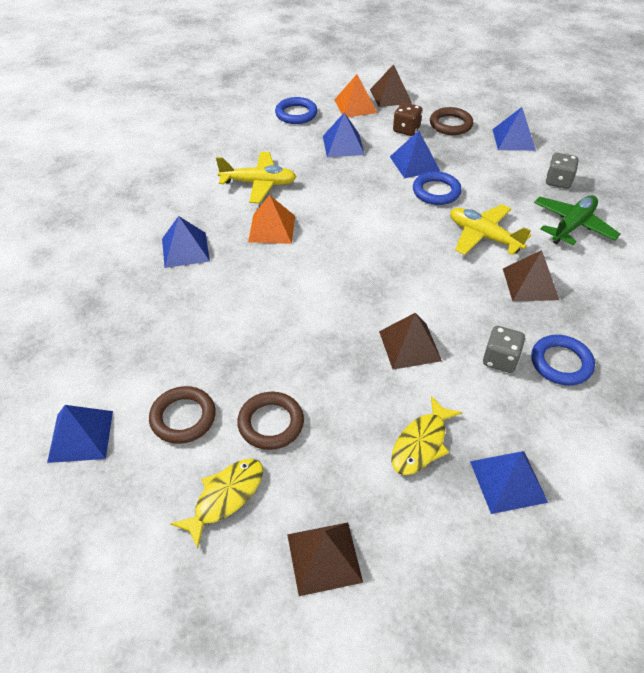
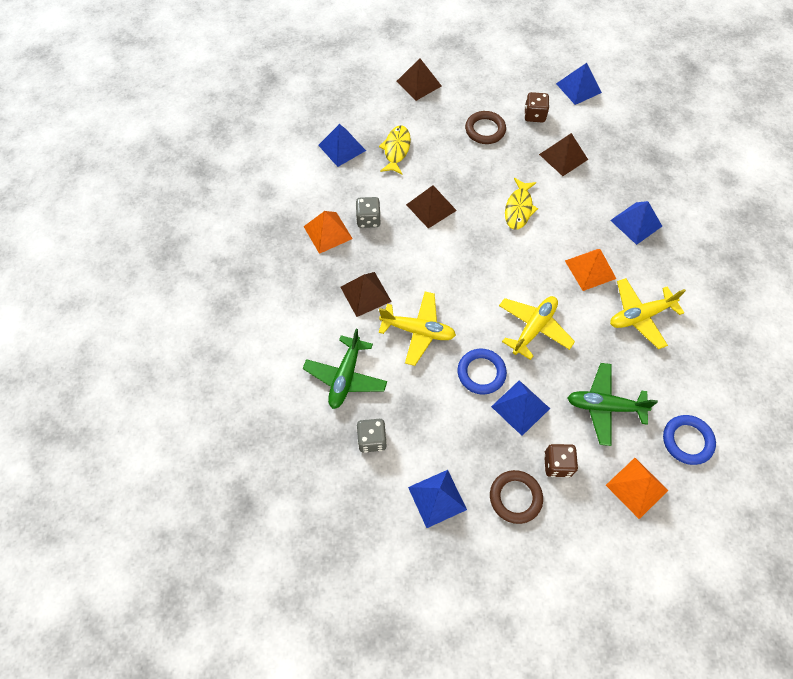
camera: 155 degrees right, 15 degrees up
brown ring [149,386,216,444] -> brown dice [524,92,549,122]
yellow fish [170,459,263,548] -> yellow fish moved to [505,178,538,230]
blue pyramid [323,112,365,157] -> green plane [567,363,658,446]
brown pyramid [370,64,412,107] -> brown pyramid moved to [539,133,588,176]
blue ring [531,335,595,386] -> orange pyramid [303,211,353,254]
none -> yellow plane [499,296,575,360]

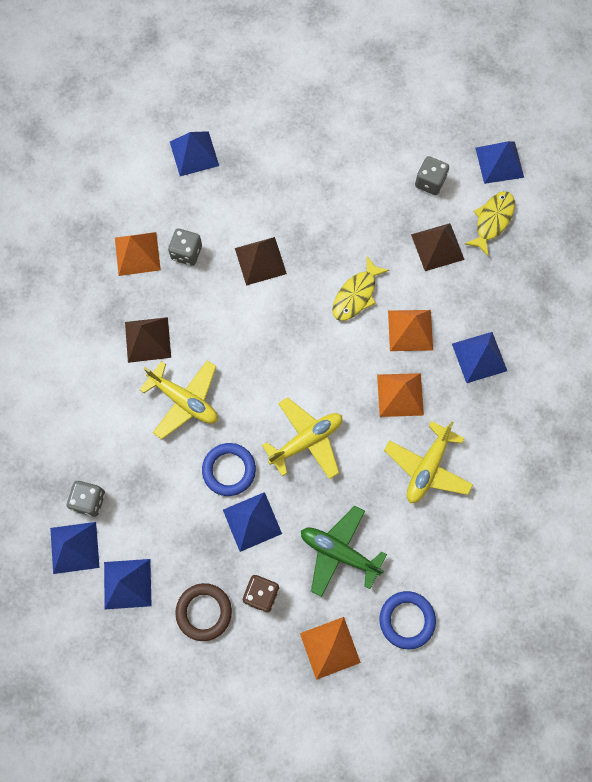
camera: 20 degrees right, 10 degrees up
green plane [303,329,387,409] -> none
yellow fish [379,125,411,175] -> yellow fish moved to [464,191,515,256]
brown pyramid [396,58,442,101] -> none
brown ring [465,111,506,144] -> none
brown dice [524,92,549,122] -> grey dice [415,156,449,195]
yellow plane [610,278,686,349] -> yellow plane turned 60 degrees counterclockwise [384,421,473,503]
none -> blue pyramid [50,522,100,574]
none -> orange pyramid [388,310,433,351]

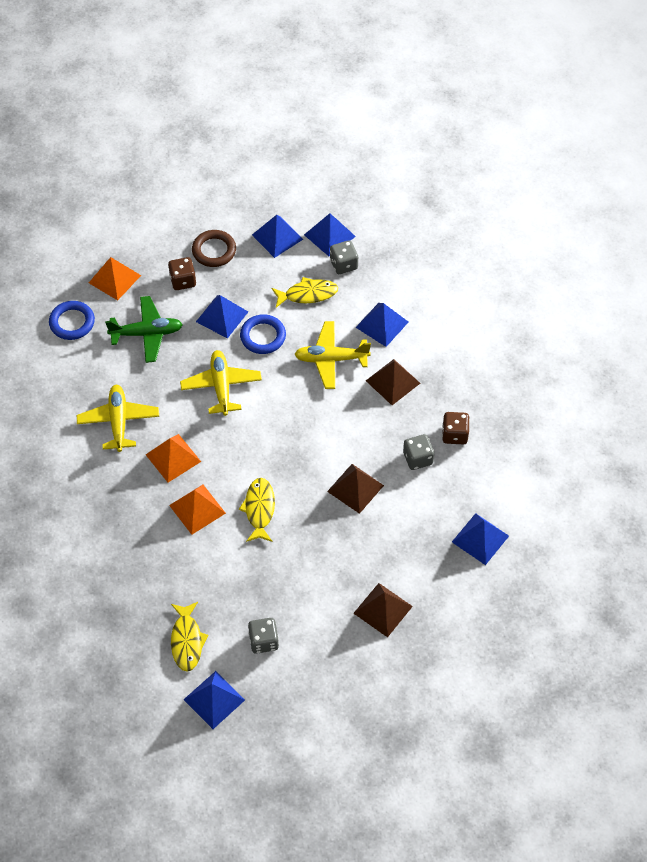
camera: 145 degrees right, 15 degrees down
orange pyramid [115,232,161,276] -> brown dice [442,412,470,445]
yellow plane [262,397,342,479] -> yellow plane turned 150 degrees clockwise [180,350,262,416]
brown pyramid [411,223,465,271] -> brown pyramid moved to [353,583,413,637]
blue pyramid [452,332,507,383] -> blue pyramid moved to [355,303,408,347]
none -> yellow fish [272,277,338,308]

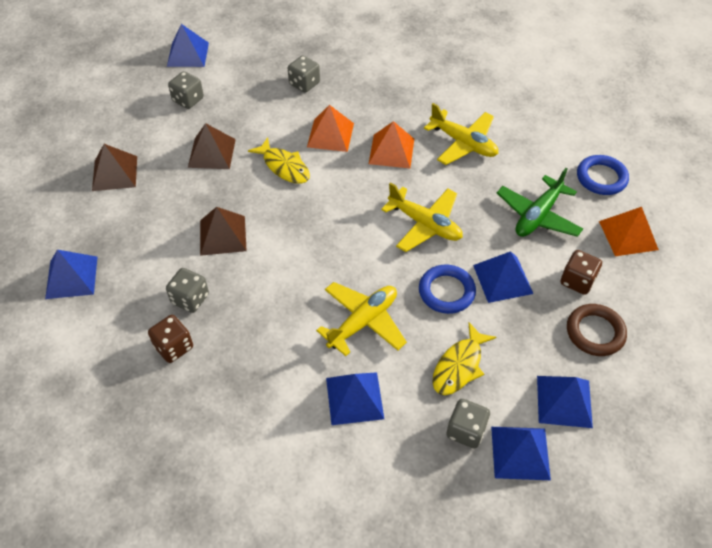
camera: 135 degrees right, 5 degrees down
yellow fish [171,602,209,672] -> none
brown pyramid [366,359,420,405] -> brown pyramid moved to [188,123,236,169]
none -> grey dice [288,56,320,93]

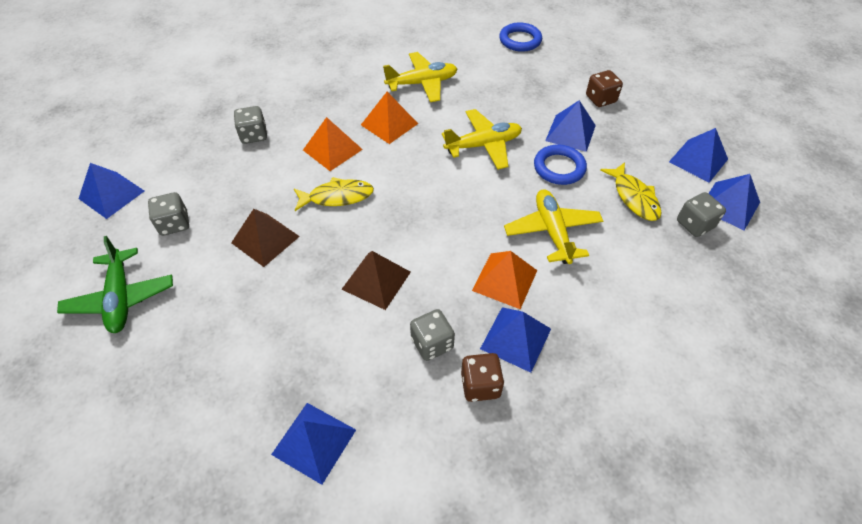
camera: 55 degrees left, 0 degrees up
brown pyramid [92,144,137,191] -> none
blue pyramid [326,372,384,425] -> blue pyramid moved to [480,307,551,373]
green plane [497,168,583,237] -> green plane moved to [57,236,173,333]
brown ring [567,304,627,356] -> none
orange pyramid [599,207,659,256] -> orange pyramid moved to [472,251,537,309]

